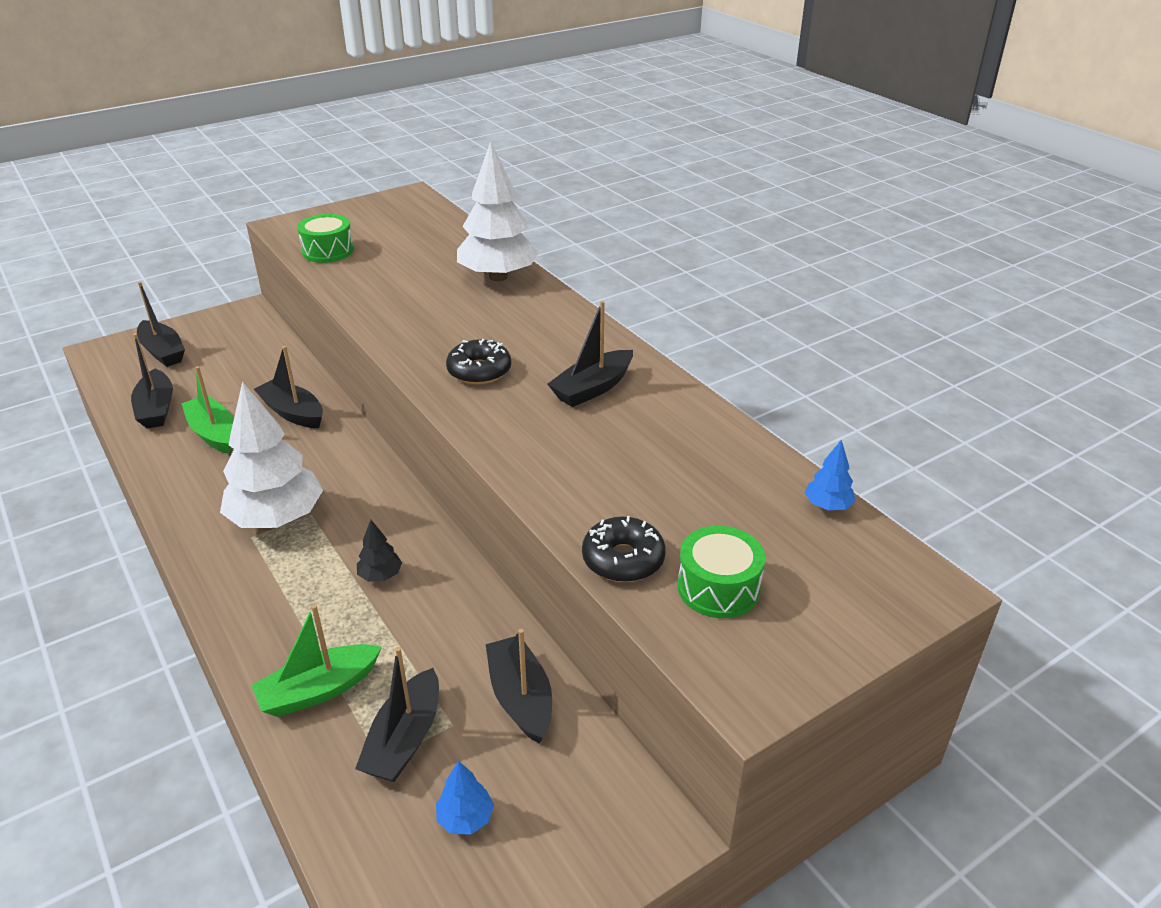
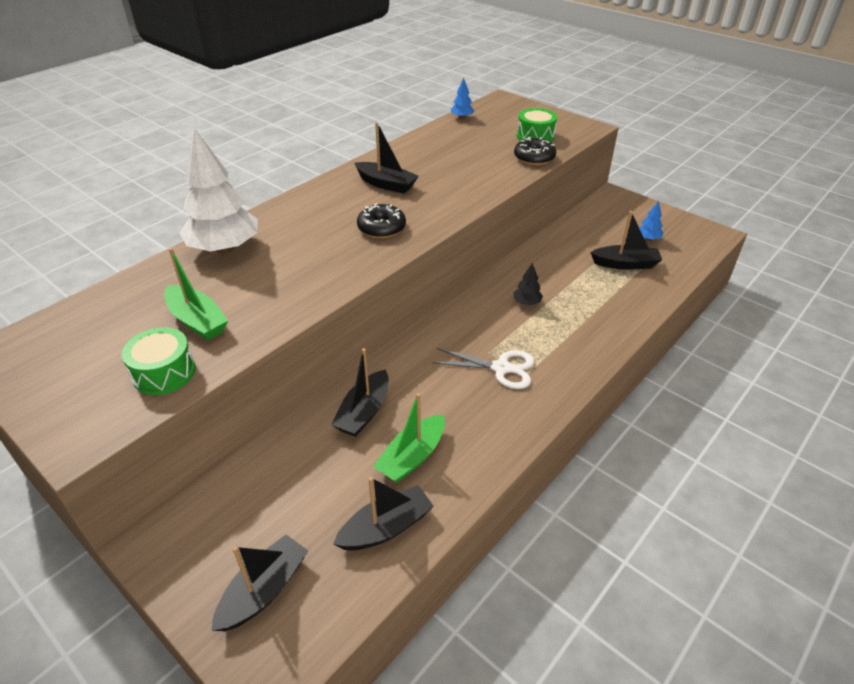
camera: 105 degrees left, 5 degrees up
white tree [220,381,323,528] -> white scissors [432,348,535,389]
green boat [251,605,382,717] -> green boat moved to [165,248,228,340]
black boat [486,629,552,743] -> none

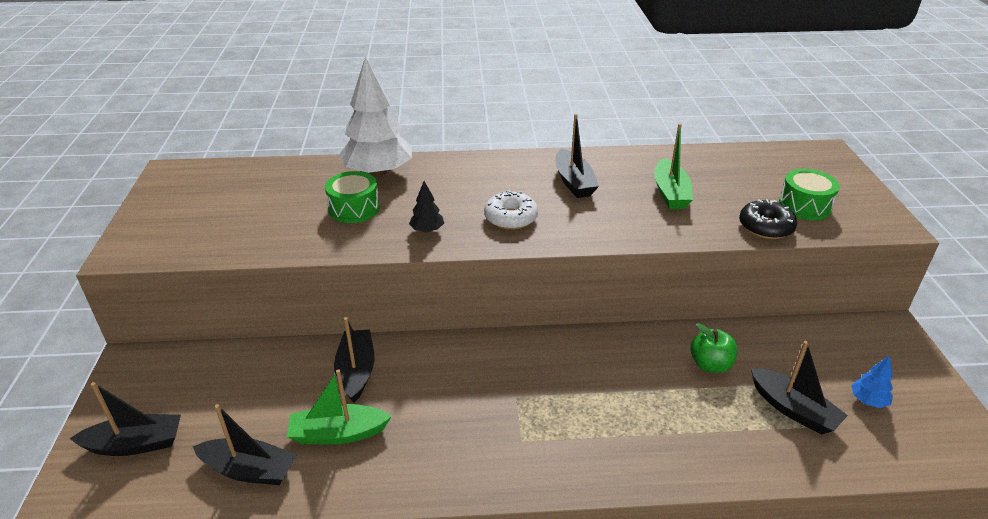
camera: 45 degrees right, 5 degrees down
green drum [122,327,196,395] -> green drum moved to [325,171,380,223]
green boat [165,248,228,340] -> green boat moved to [654,123,693,209]
black boat [331,348,389,437] -> black boat turned 105 degrees clockwise [334,317,374,403]
black donut [357,203,406,238] -> white donut [484,190,538,230]
white scissors [432,348,535,389] -> none
blue tree [451,78,474,119] -> none
black tree [513,263,543,305] -> black tree moved to [409,181,444,233]
none -> green apple [690,323,738,373]

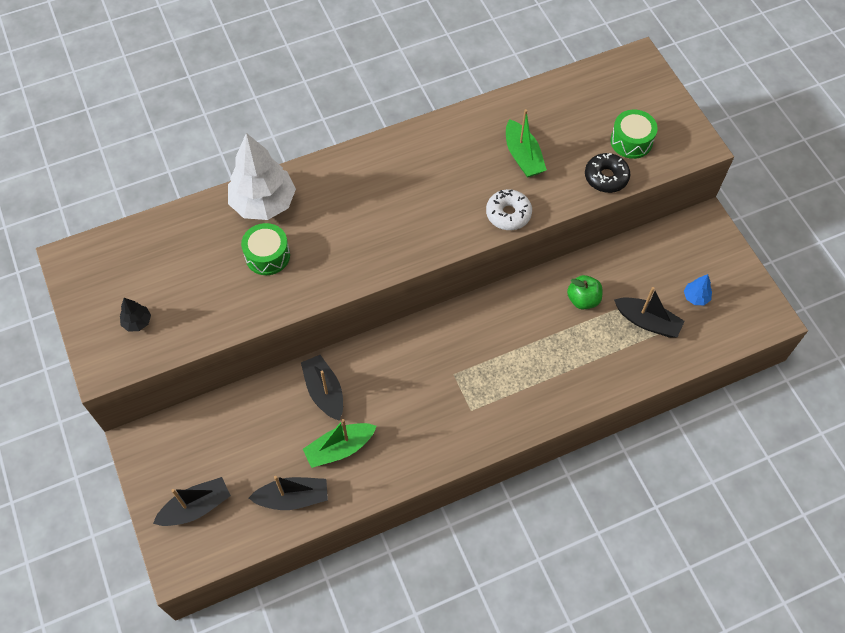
camera: 20 degrees left, 25 degrees up
black tree [409,181,444,233] -> black tree moved to [120,298,151,332]
white donut [484,190,538,230] -> white donut moved to [486,189,532,230]
black boat [555,114,599,198] -> none

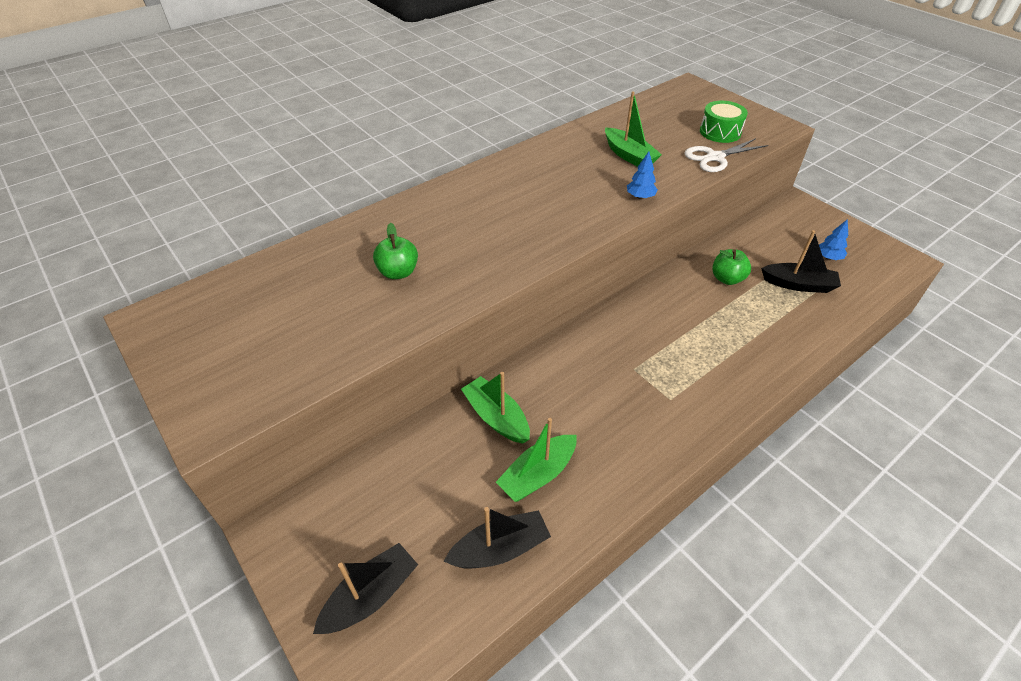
camera: 15 degrees left, 15 degrees down
black tree [120,298,151,332] -> none
white tree [228,133,296,220] -> none
green drum [241,223,290,275] -> green apple [373,223,418,279]
black boat [301,355,343,421] -> green boat [461,372,530,444]
white donut [486,189,532,230] -> blue tree [627,151,658,199]
black donut [585,153,630,193] -> white scissors [684,138,768,172]

